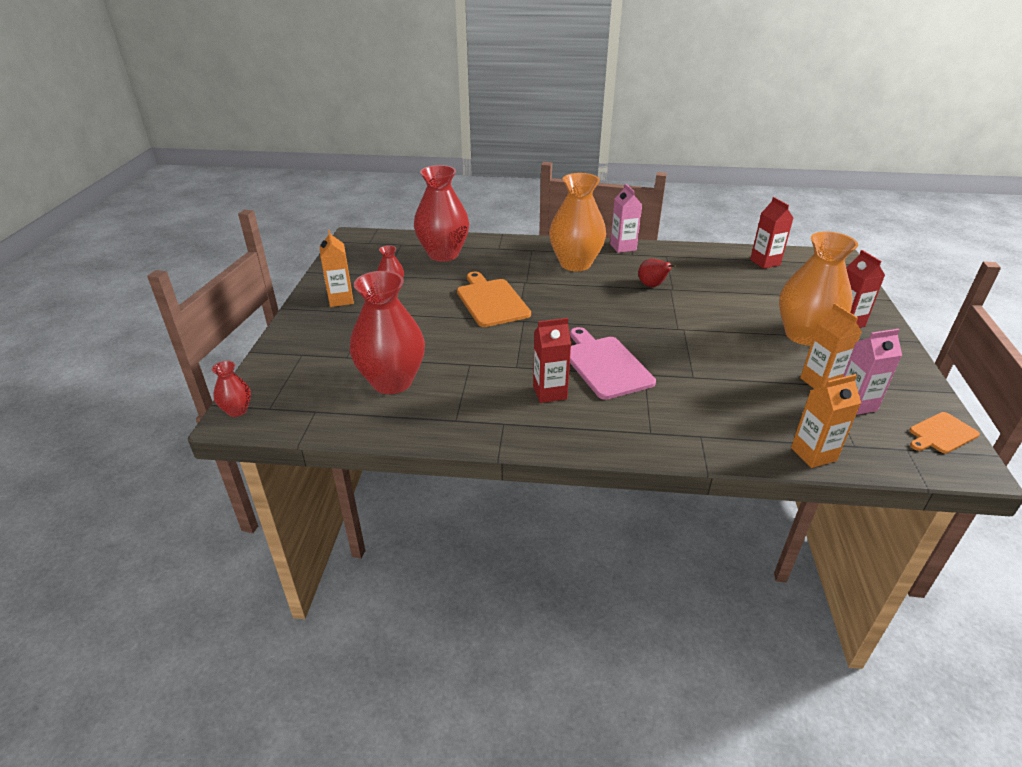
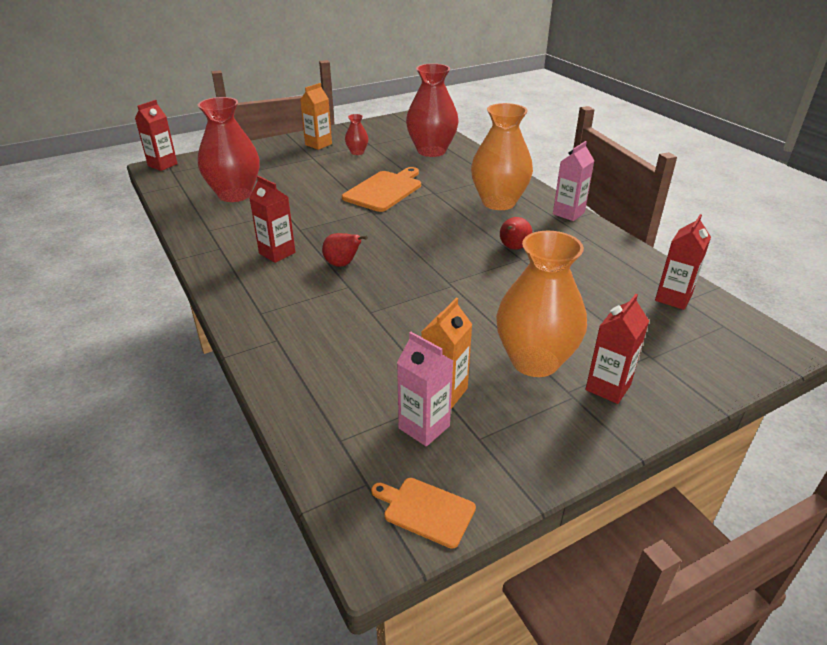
camera: 55 degrees right, 0 degrees up
red vase [212,361,251,417] -> red carton [135,100,178,171]
pink cutting board [570,327,656,400] -> red pear [322,233,368,267]
orange carton [791,374,861,468] -> none

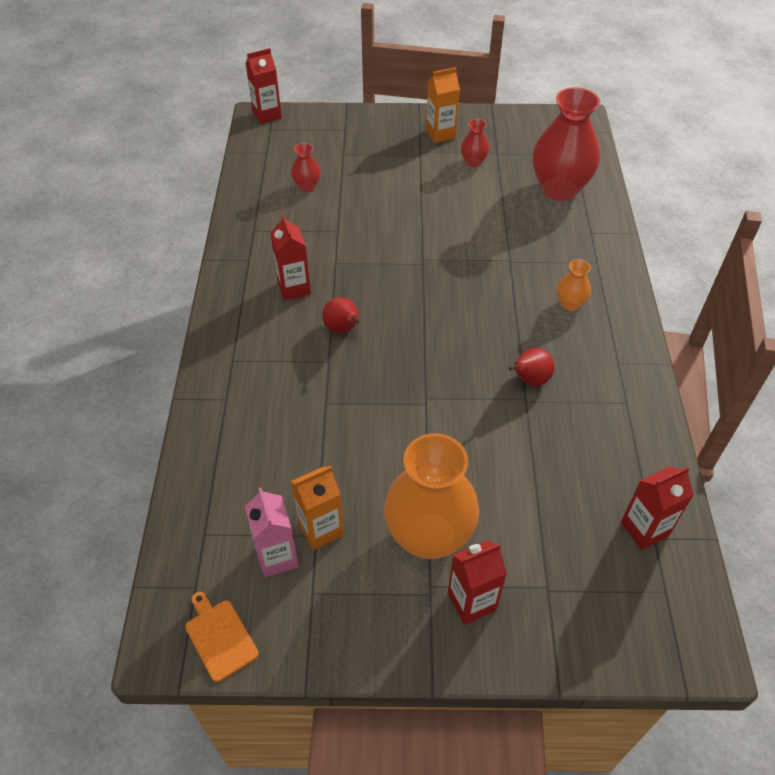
camera: 30 degrees right, 15 degrees up
red vase [198,97,260,202] -> red vase [291,143,321,192], size x0.45
orange cutting board [342,167,421,212] -> none
orange vase [471,103,533,210] -> orange vase [557,259,591,311], size x0.45
pink carton [553,141,595,221] -> none

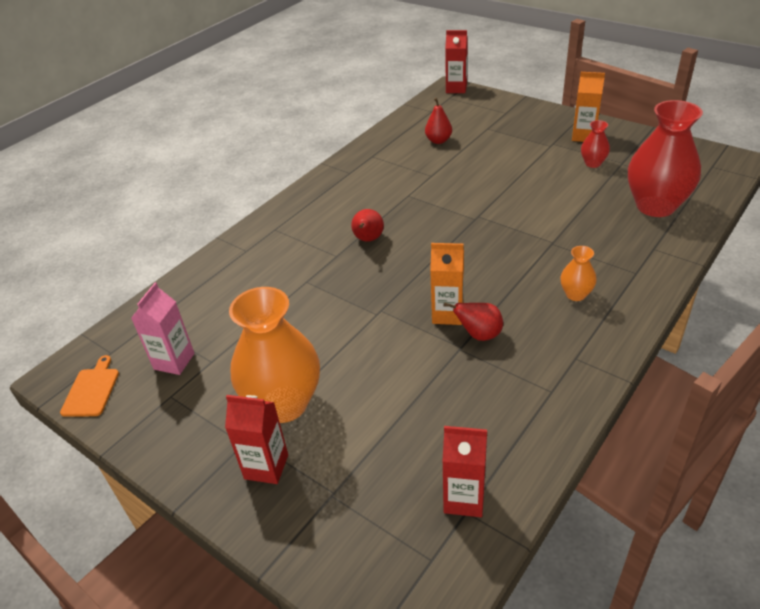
camera: 40 degrees right, 10 degrees down
red carton [270,214,311,300] -> none
red vase [291,143,321,192] -> red pear [425,98,452,144]
orange carton [291,466,344,550] -> orange carton moved to [430,243,464,325]

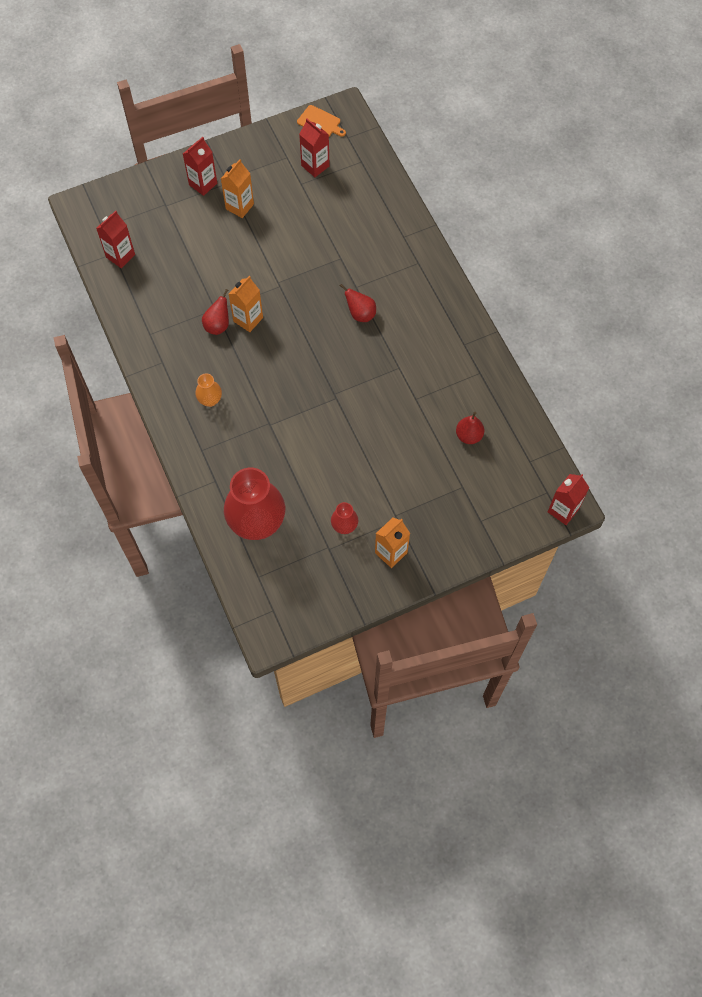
camera: 115 degrees right, 25 degrees up
pink carton [131,282,195,375] -> red carton [299,118,330,177]
orange vase [229,287,320,423] -> orange carton [221,159,254,218]

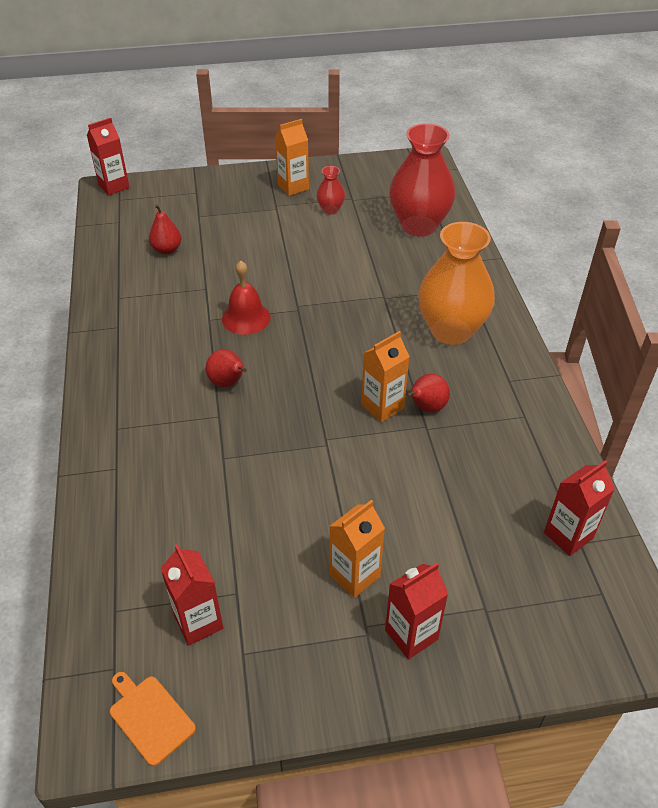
camera: 165 degrees left, 20 degrees down
orange vase [195,373,222,407] -> orange vase [418,222,495,345], size x2.20
none -> red bell [222,260,271,335]

